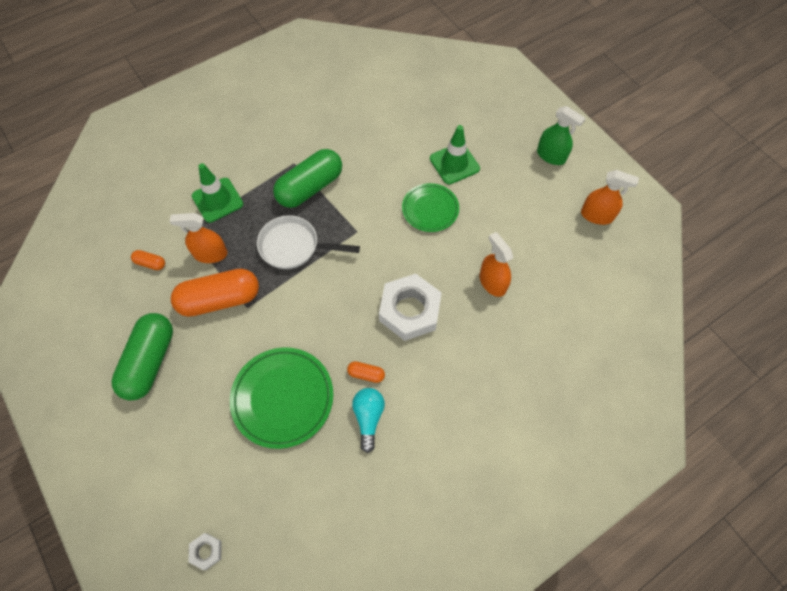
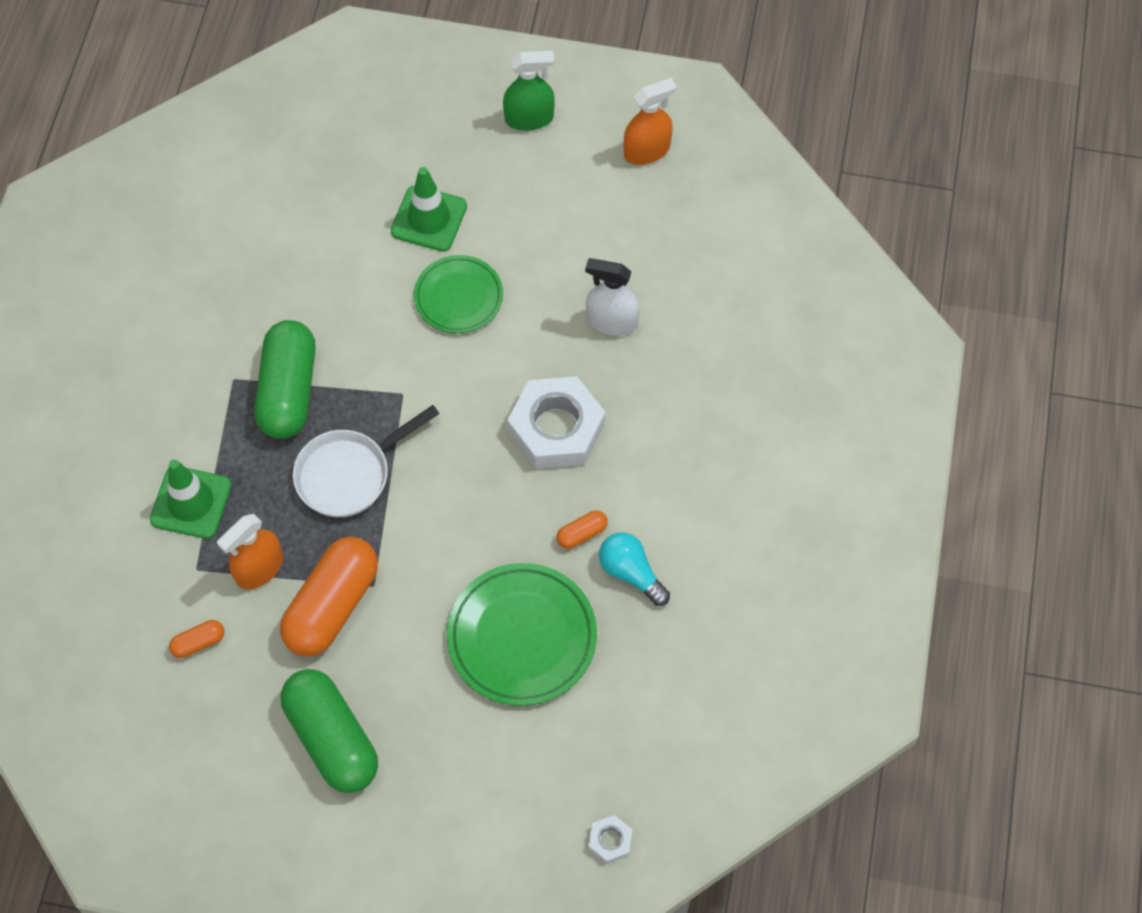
camera: 45 degrees left, 0 degrees up
orange spray bottle [480,232,513,297] -> white spray bottle [585,258,640,336]

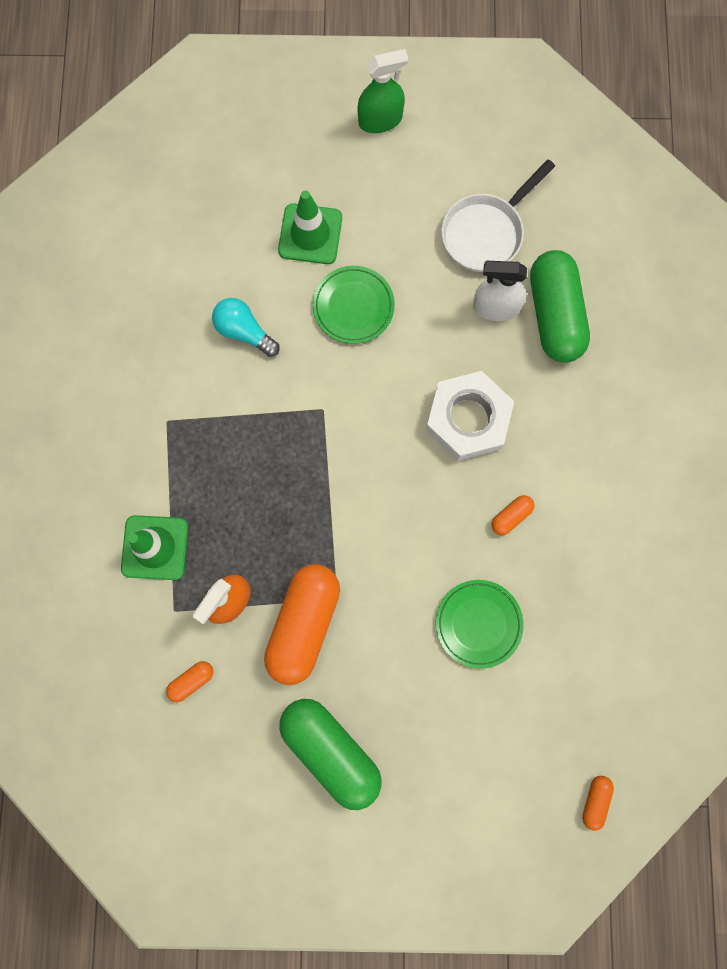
camera: 10 degrees left, 15 degrees up
green capsule [254,320,316,439] -> green capsule moved to [530,250,590,363]
white pan [293,405,439,517] -> white pan moved to [441,159,555,272]
green plate [447,563,597,706] -> green plate [436,580,524,669], size x0.65
white nut [589,815,632,864] -> orange capsule [582,776,614,831]
turquoise light bulb [599,532,670,606] -> turquoise light bulb moved to [212,298,280,357]
orange spray bottle [624,78,677,165] -> none

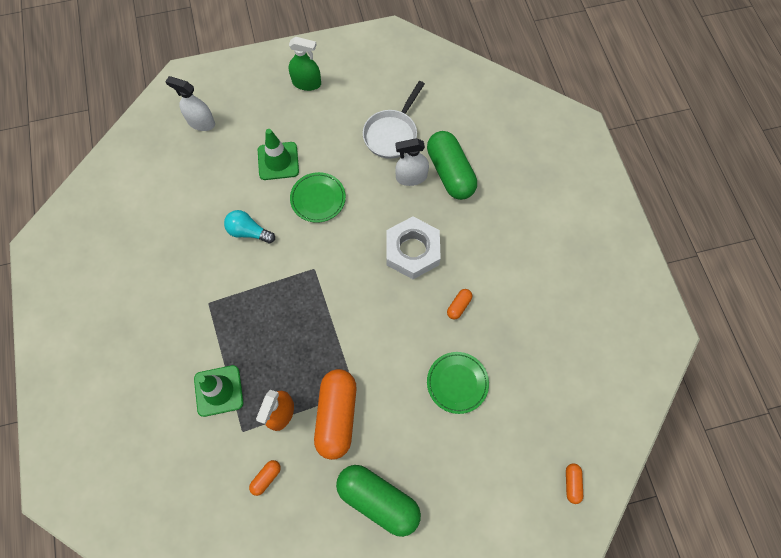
camera: 15 degrees left, 10 degrees down
green spray bottle [357,49,408,133] -> green spray bottle turned 45 degrees clockwise [289,37,321,91]
none -> white spray bottle [165,76,215,131]

